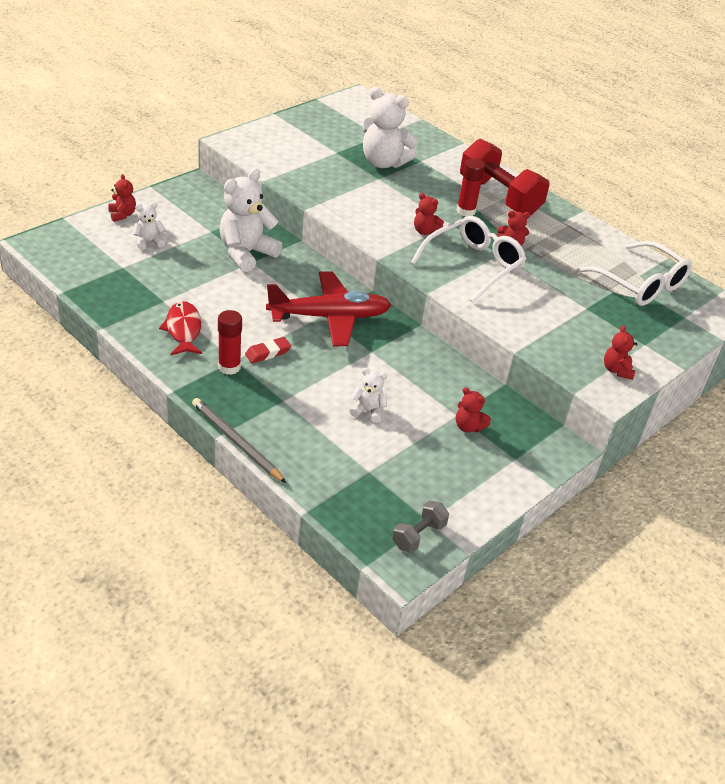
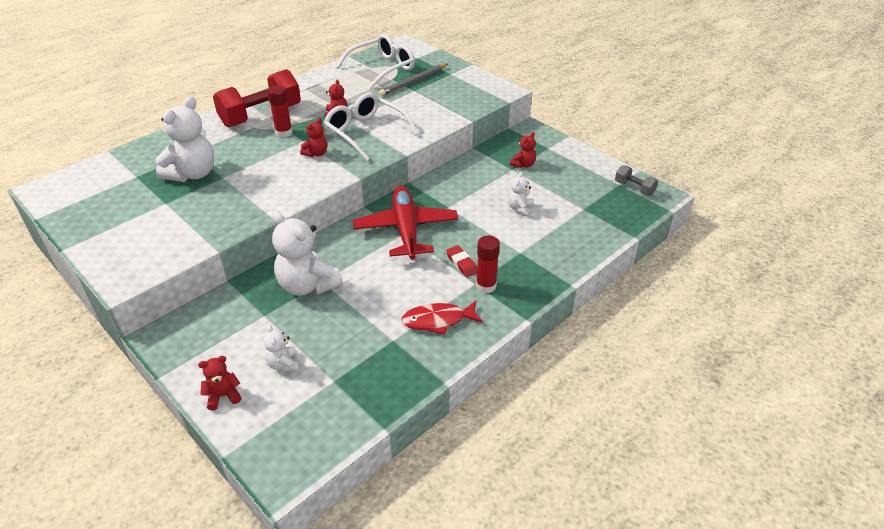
camera: 85 degrees left, 0 degrees up
grey pencil [192,398,286,483] -> grey pencil moved to [379,64,447,96]
red teddy bear [604,325,638,380] -> none

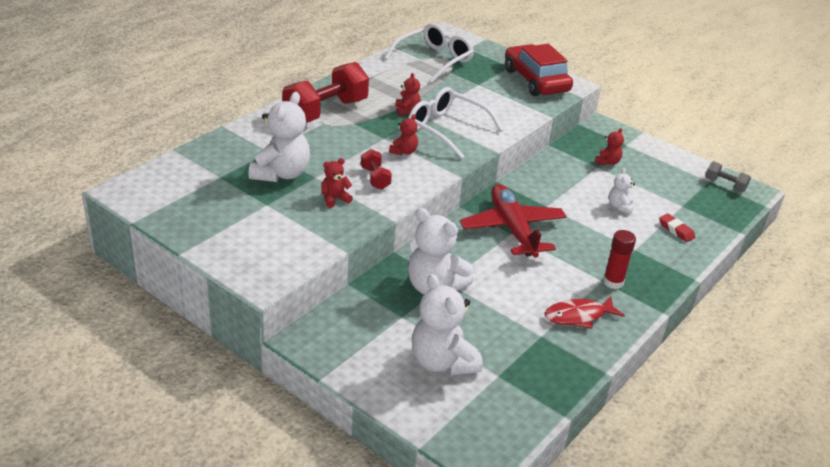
camera: 10 degrees left, 5 degrees down
red teddy bear [198,356,242,410] -> red teddy bear moved to [322,158,353,208]
white teddy bear [263,325,300,372] -> white teddy bear [412,274,483,376], size x2.03
red glue stick [267,85,293,137] -> none
grey pencil [379,64,447,96] -> none
red eraser [446,245,477,277] -> red eraser moved to [659,213,695,242]
none -> red dumbbell [361,149,392,190]
none -> red car [505,44,573,96]

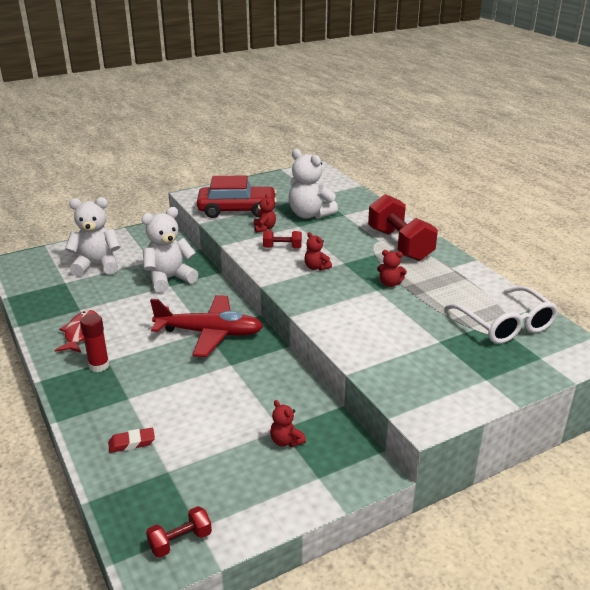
camera: 115 degrees right, 5 degrees down
white glasses [408,87,503,159] -> none
red car [505,44,573,96] -> red car moved to [197,176,277,218]
white teddy bear [609,168,635,214] -> none
grey dumbbell [705,161,751,192] -> red dumbbell [146,506,212,558]

